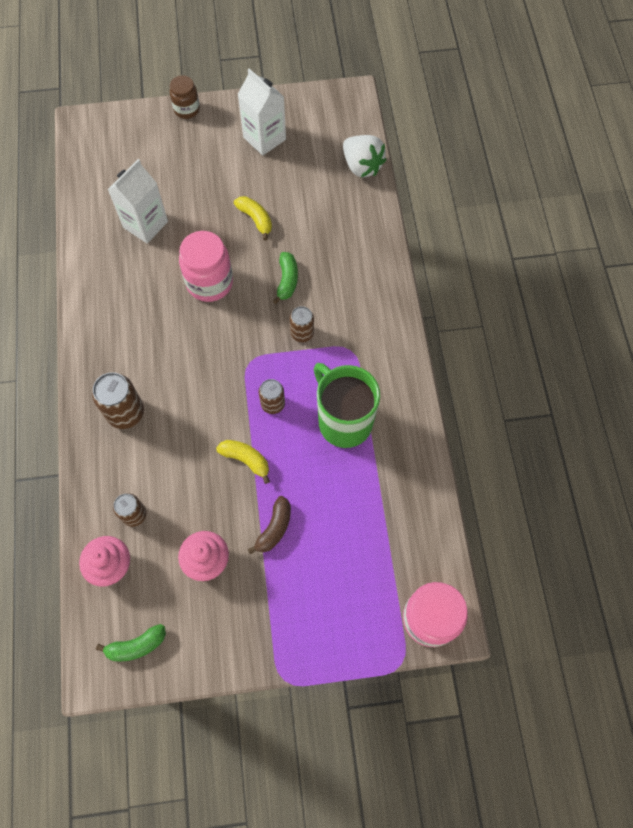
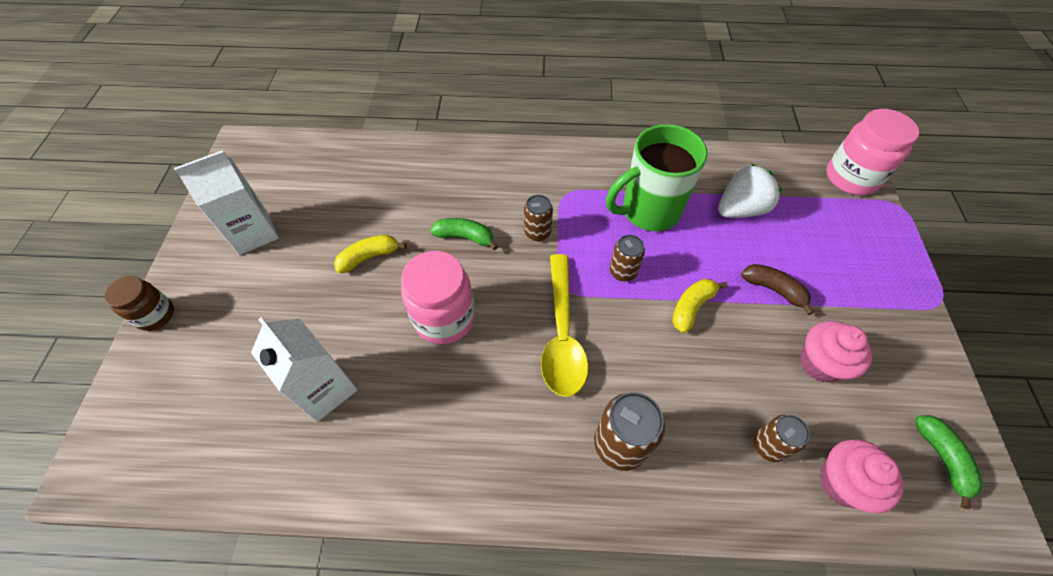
camera: 80 degrees left, 10 degrees down
white strawberry [343,135,387,177] -> white strawberry moved to [718,164,782,218]
none -> yellow spoon [541,254,588,397]

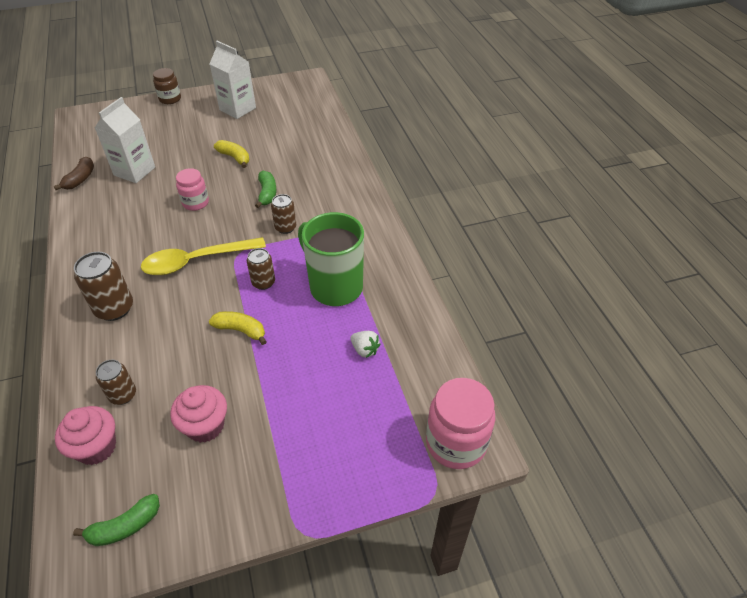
camera: 70 degrees right, 10 degrees down
pink jar [401,251,475,344] -> pink jar [176,168,209,211], size x0.61
white strawberry [718,164,782,218] -> white strawberry [351,331,380,358], size x0.54
brown banana [741,264,814,315] -> brown banana moved to [54,157,94,190]

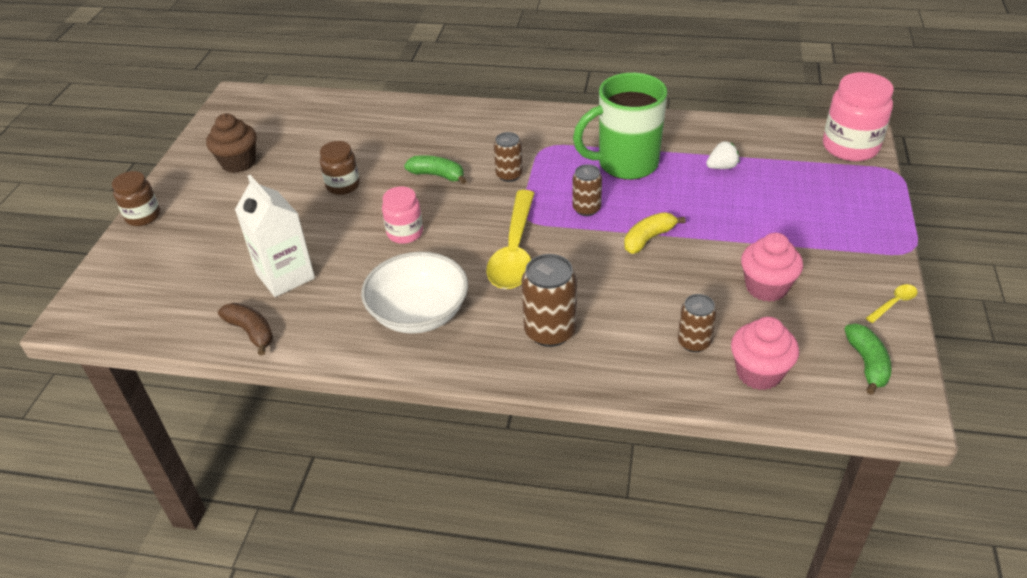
camera: 60 degrees left, 5 degrees down
white carton [210,41,256,119] -> brown cupcake [206,113,257,173]
yellow banana [214,140,250,168] -> brown jar [320,141,360,195]
none -> white bowl [361,252,468,334]
none -> yellow spoon [866,284,917,323]

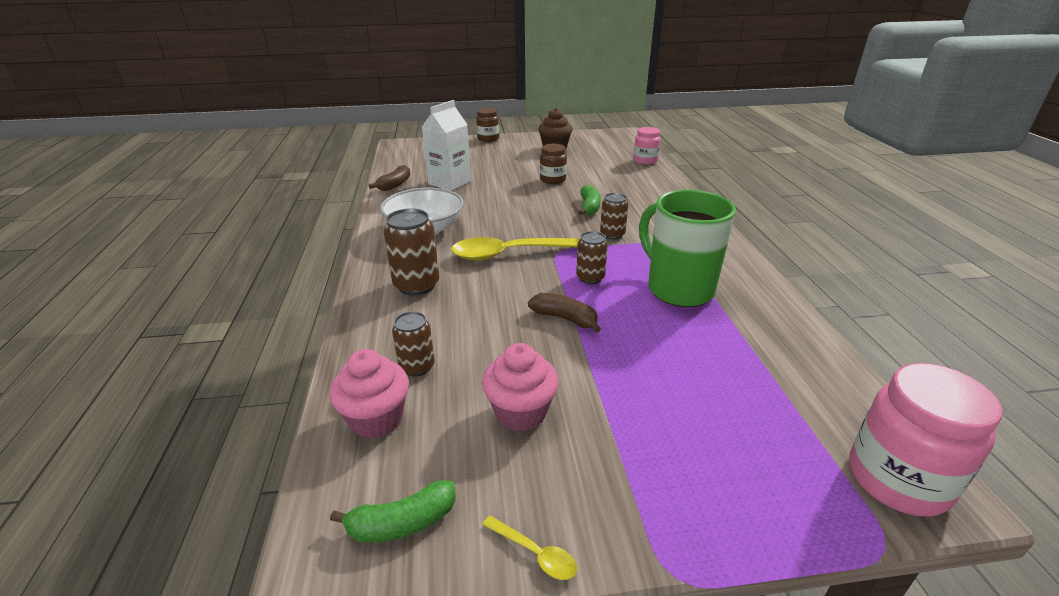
camera: 70 degrees right, 10 degrees down
pink jar [382,187,423,244] -> pink jar moved to [633,127,661,165]
yellow banana [624,212,685,254] -> brown banana [528,293,601,333]
white strawberry [706,141,740,169] -> none

